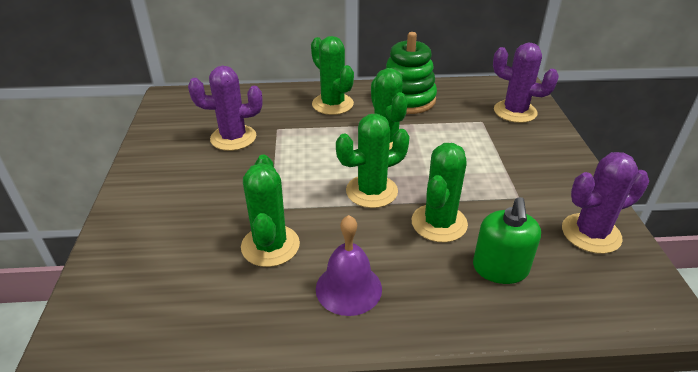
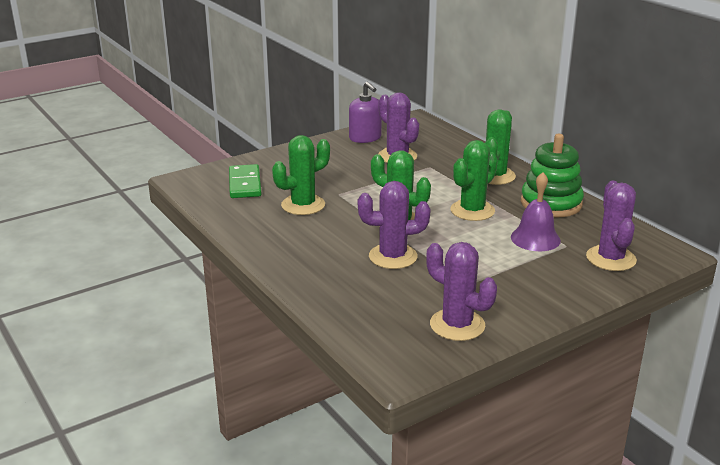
camera: 60 degrees right, 10 degrees down
purple bell [316,215,382,316] -> purple bell moved to [511,172,561,251]
green cactus [411,143,468,242] -> purple cactus [358,181,431,269]
green soap dispenser [473,197,541,284] -> none
none -> green domino [229,164,262,198]
none -> purple soap dispenser [349,82,382,143]

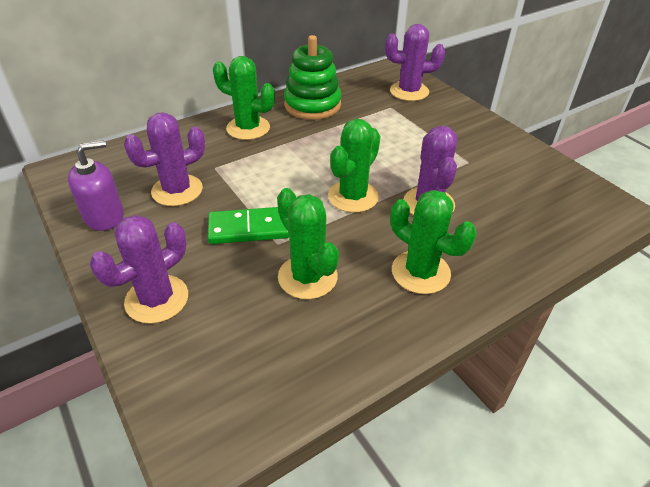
camera: 90 degrees left, 15 degrees up
green domino [229,164,262,198] -> green domino moved to [208,207,289,244]
purple cactus [426,242,497,341] -> purple cactus moved to [90,215,188,324]
green cactus [450,140,498,221] -> green cactus moved to [390,190,476,294]
purple bell [511,172,561,251] -> none

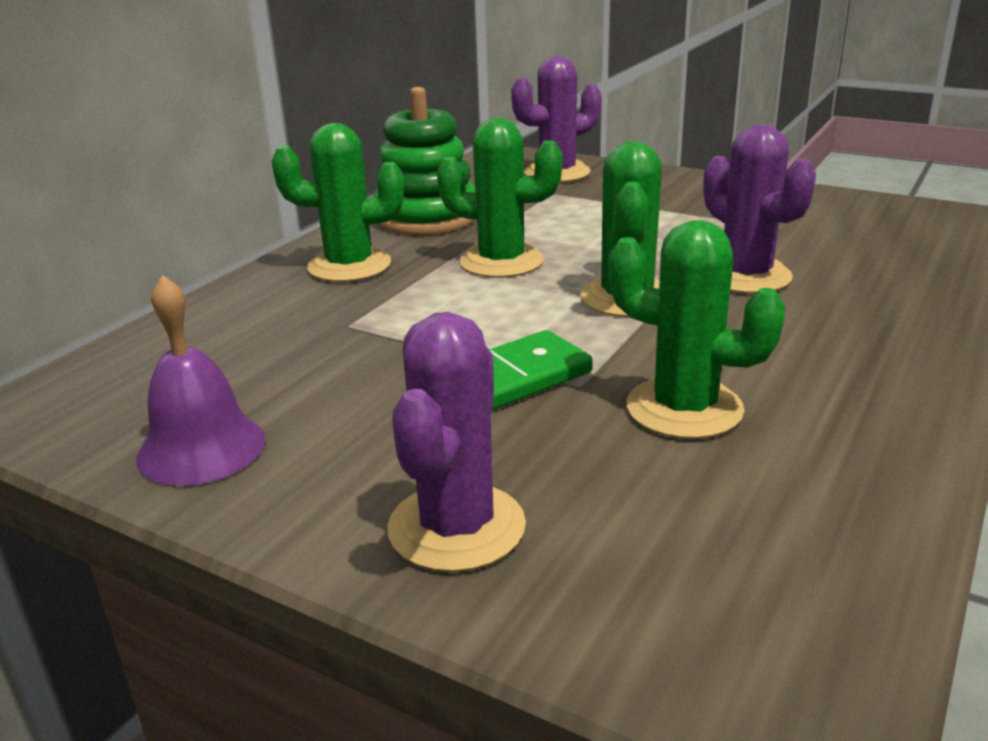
camera: 25 degrees left, 15 degrees down
purple soap dispenser [68,140,124,231] -> purple bell [136,275,266,486]
purple cactus [124,112,205,206] -> none
green cactus [390,190,476,294] -> green cactus moved to [437,118,562,278]

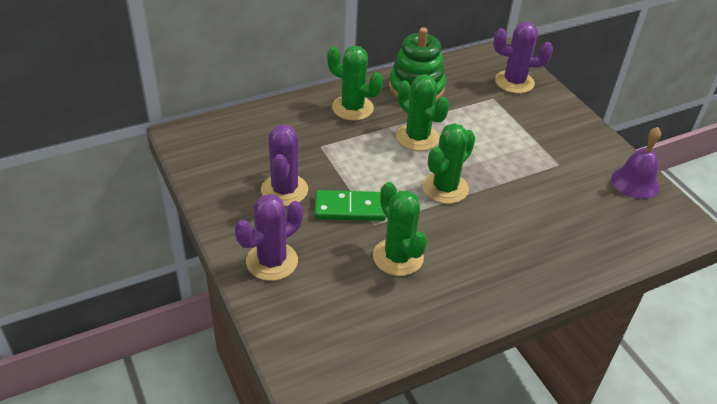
camera: 30 degrees right, 15 degrees up
purple bell [136,275,266,486] -> purple bell moved to [611,127,661,199]
purple cactus [703,124,816,294] -> purple cactus moved to [261,124,308,206]

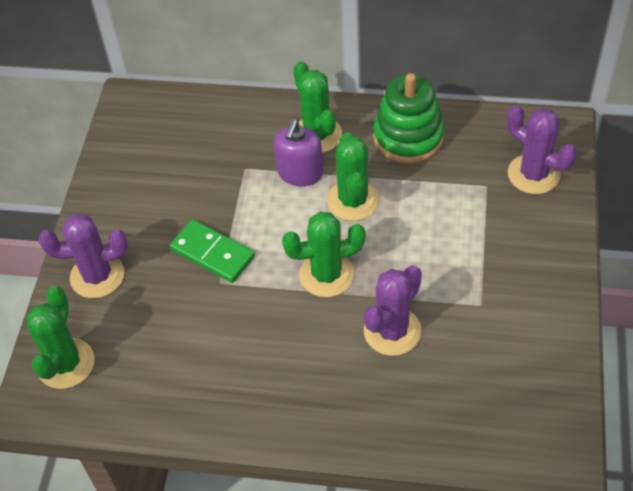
camera: 40 degrees right, 10 degrees up
purple cactus [261,124,308,206] -> purple cactus moved to [364,265,422,356]
green cactus [373,182,427,276] -> green cactus moved to [27,286,95,389]
purple bell [611,127,661,199] -> none
none -> purple soap dispenser [274,119,323,186]

